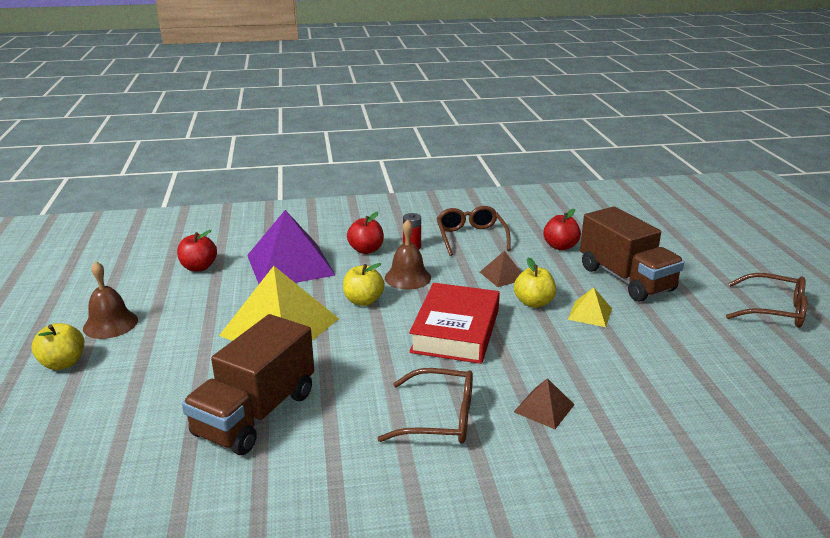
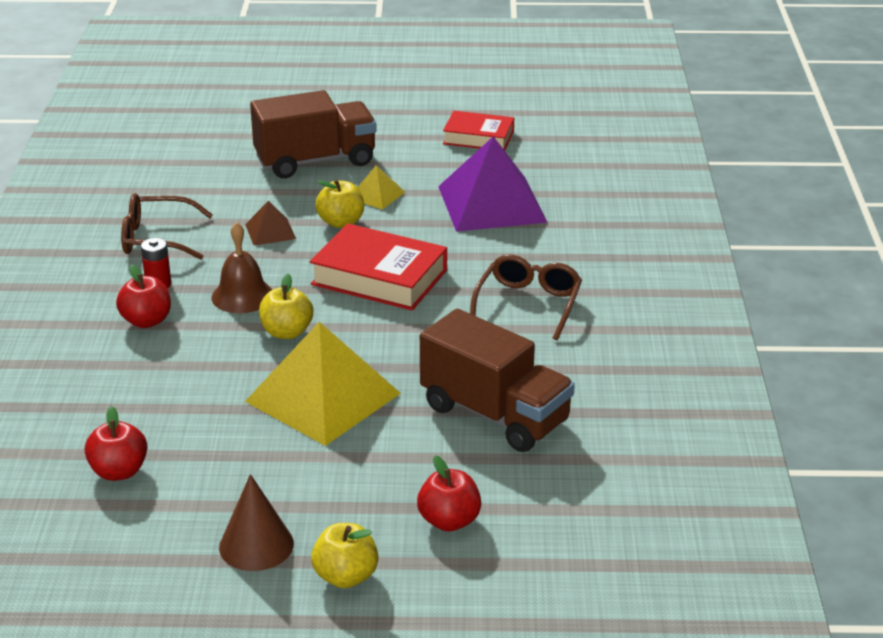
camera: 80 degrees left, 5 degrees up
brown bell [83,261,138,339] -> brown cone [219,474,294,571]
purple pyramid [247,210,336,284] -> purple pyramid moved to [438,136,548,232]
brown pyramid [514,378,574,429] -> none
red apple [543,209,581,250] -> red apple moved to [417,455,481,532]
brown glasses [726,273,807,328] -> none
none -> red book [443,111,514,151]

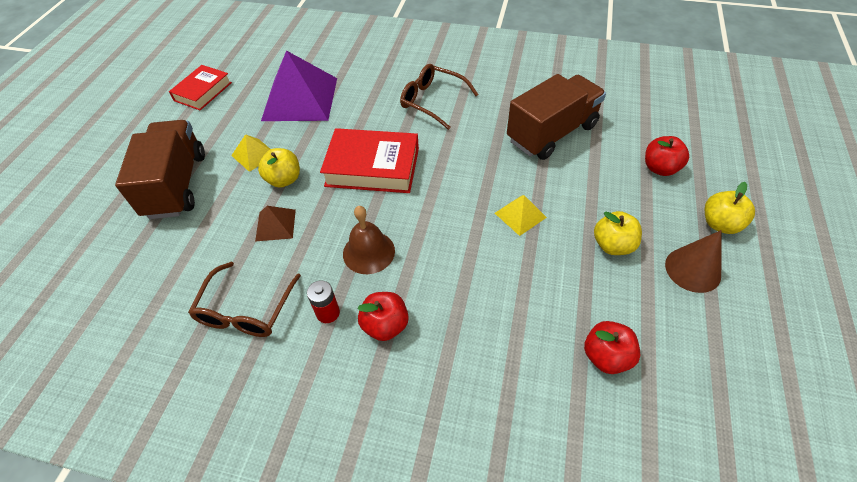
camera: 75 degrees left, 20 degrees up
yellow pyramid [245,322,401,446] -> yellow pyramid [495,195,547,236], size x0.46
yellow apple [259,273,313,339] -> yellow apple moved to [594,211,642,255]
red book [310,223,447,311] -> red book turned 60 degrees clockwise [320,128,419,193]

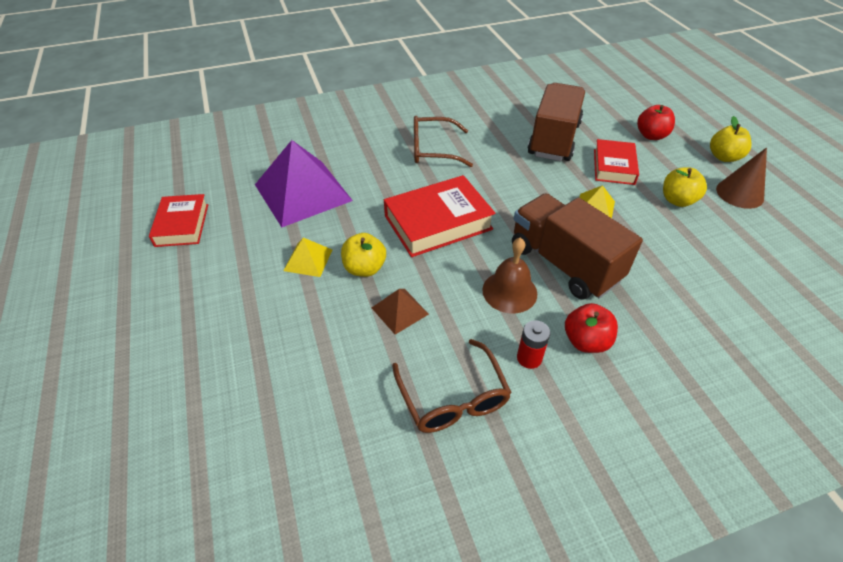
camera: 35 degrees left, 5 degrees down
brown truck [115,120,205,219] -> brown truck moved to [512,193,643,300]
red apple [584,321,641,374] -> none
none -> red book [594,139,639,185]

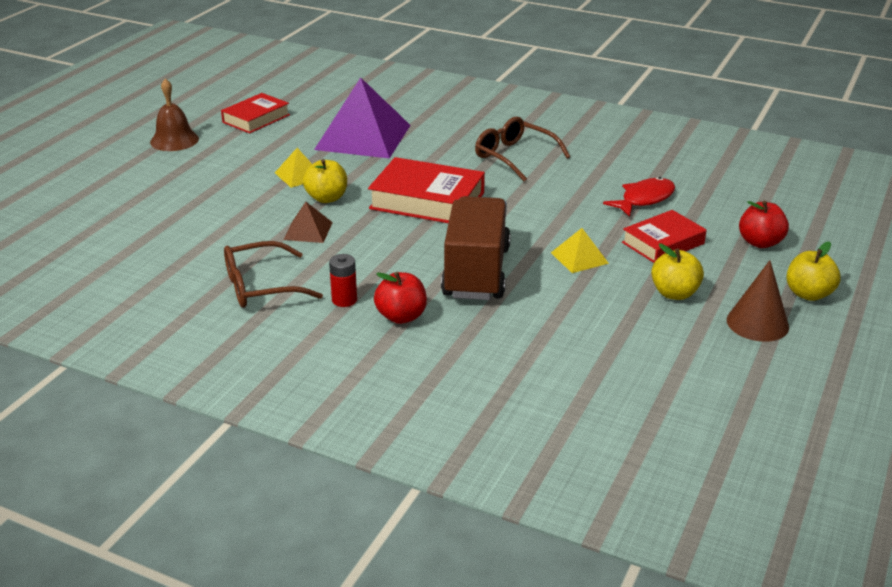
camera: 45 degrees right, 15 degrees down
brown glasses [392,339,512,433] -> brown glasses turned 45 degrees clockwise [224,241,323,308]
brown bell [482,238,537,313] -> brown bell moved to [150,79,199,151]
brown truck [528,83,585,161] -> red fish [603,177,675,217]

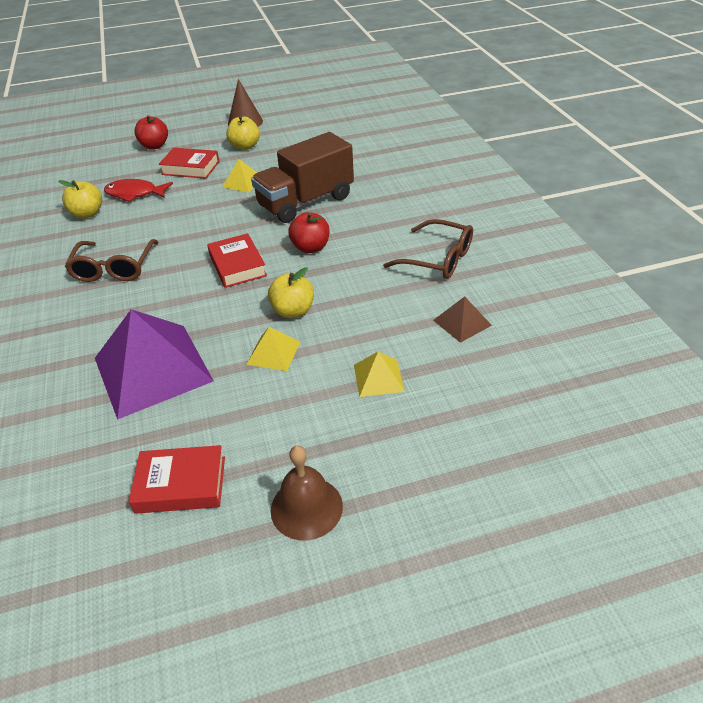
camera: 130 degrees left, 10 degrees up
brown pyramid [283,202,333,243] -> brown pyramid moved to [433,296,492,343]
red battery [329,254,357,307] -> none
red book [368,157,485,223] -> red book [207,233,267,288], size x0.65
red apple [374,272,427,324] -> red apple moved to [288,212,330,253]
yellow apple [786,241,841,301] -> yellow apple moved to [59,180,102,219]
none -> yellow pyramid [354,351,405,397]

